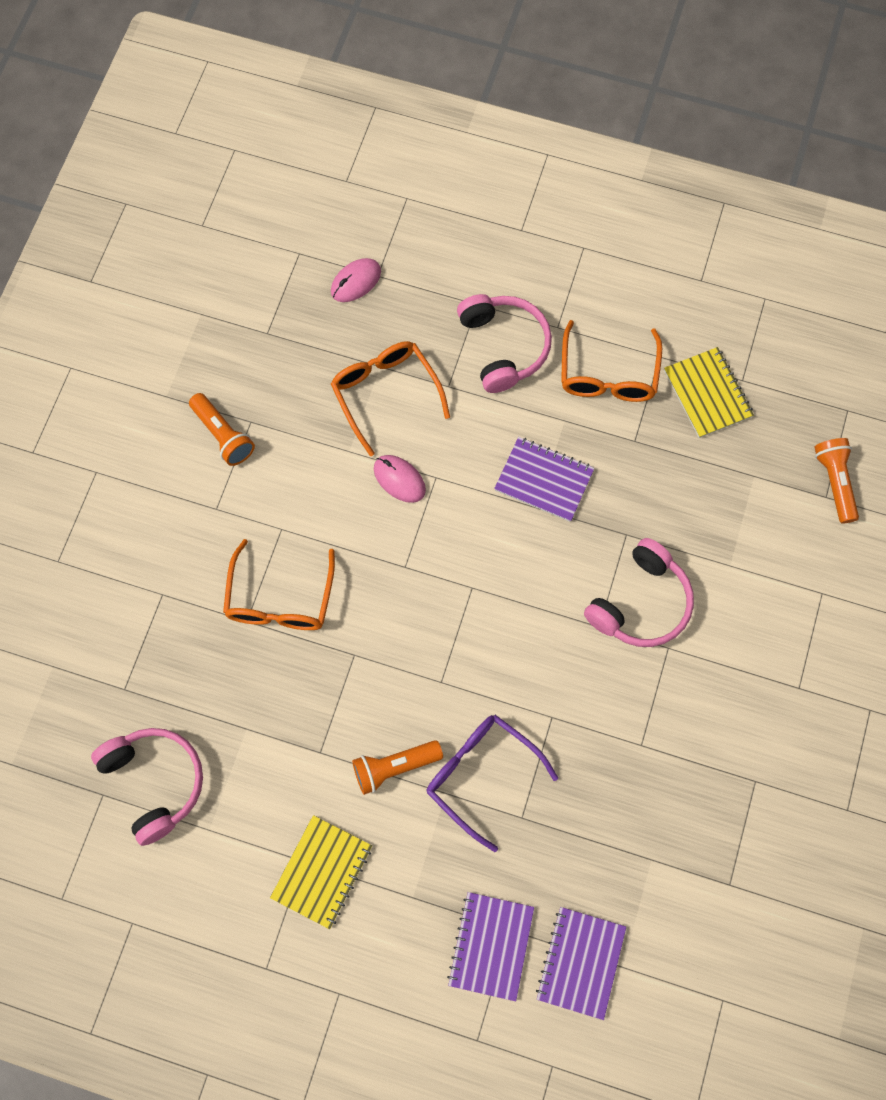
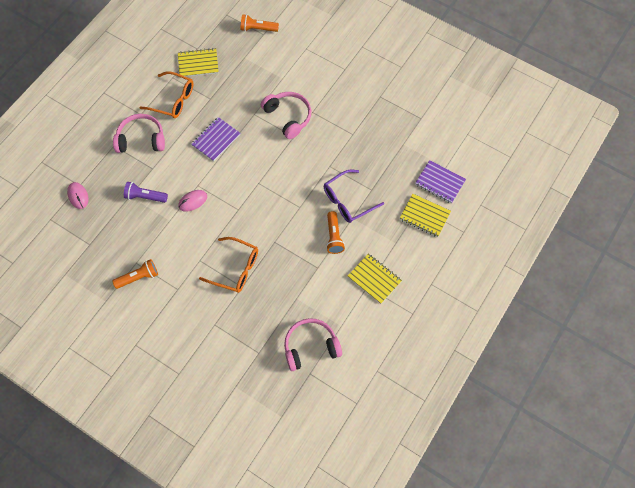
camera: 75 degrees left, 5 degrees down
orange glasses [331,341,450,456] -> purple flashlight [124,182,168,203]
purple notebook [447,892,534,1001] -> yellow notebook [399,194,451,237]

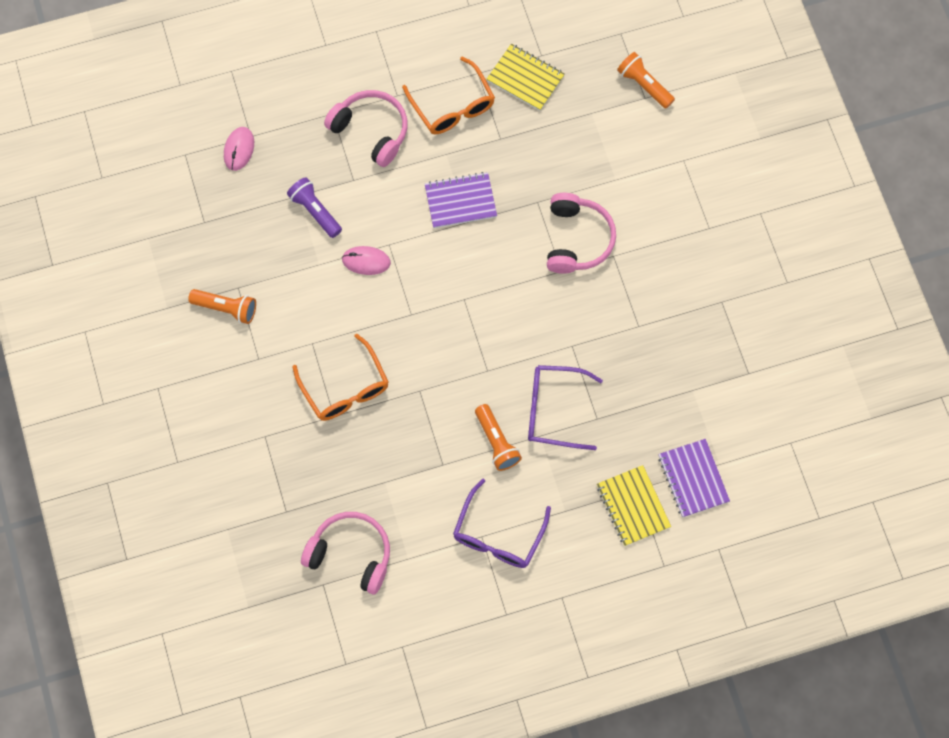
camera: 40 degrees right, 5 degrees up
orange flashlight [326,211,345,254] -> orange flashlight turned 60 degrees counterclockwise [475,404,522,471]
yellow notebook [348,254,402,304] -> purple glasses [453,479,551,568]

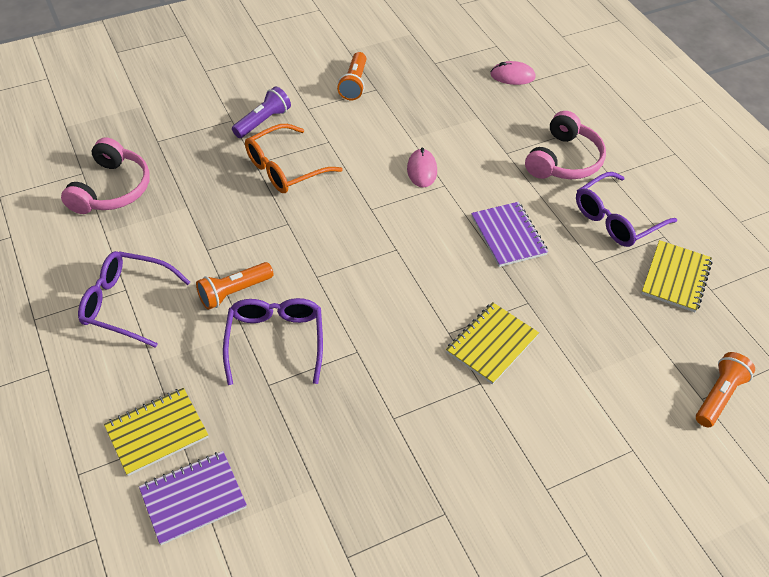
camera: 80 degrees right, 20 degrees down
purple flashlight [287,177,342,238] -> purple flashlight moved to [232,86,291,138]
orange glasses [402,57,495,134] -> purple glasses [576,172,677,247]
pink headphones [547,193,616,274] -> yellow notebook [446,302,539,385]

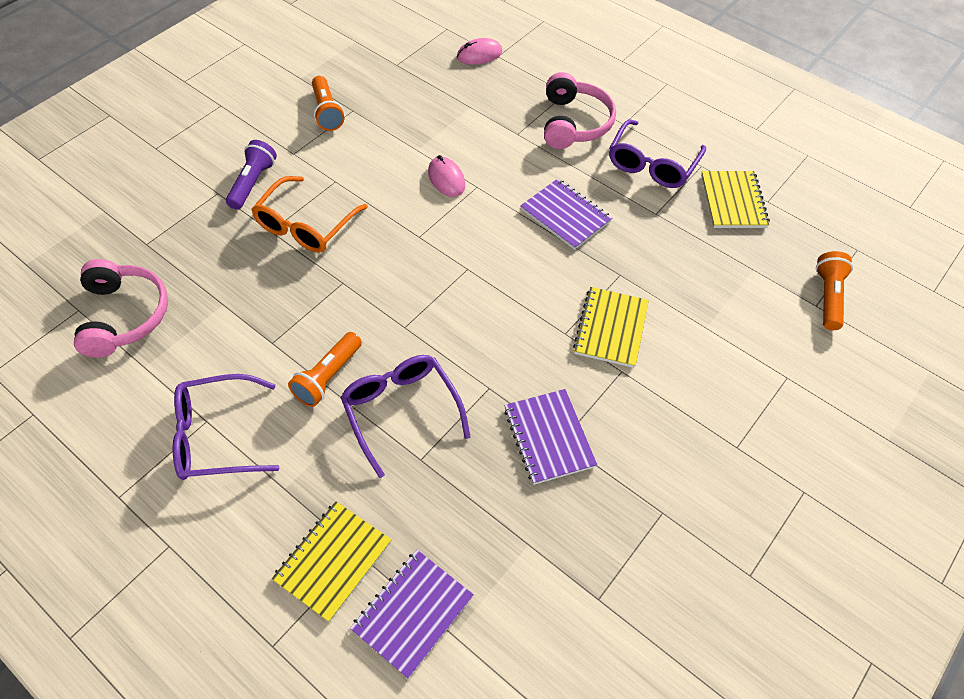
camera: 25 degrees left, 5 degrees up
none -> purple notebook [504,389,597,485]

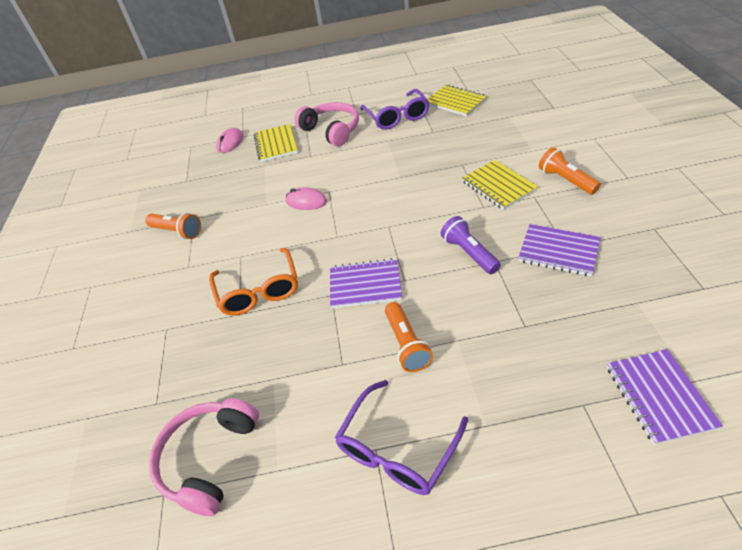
camera: 40 degrees left, 10 degrees down
pink headphones [74,259,168,358] -> pink headphones turned 105 degrees counterclockwise [149,398,259,516]
purple flashlight [226,140,277,210] -> purple flashlight moved to [441,216,501,274]
yellow notebook [272,501,391,622] -> yellow notebook moved to [254,124,298,162]
purple glasses [340,355,471,478] -> none
purple notebook [520,179,612,250] -> purple notebook moved to [330,258,402,308]
orange flashlight [816,251,853,330] -> orange flashlight moved to [539,147,601,195]

